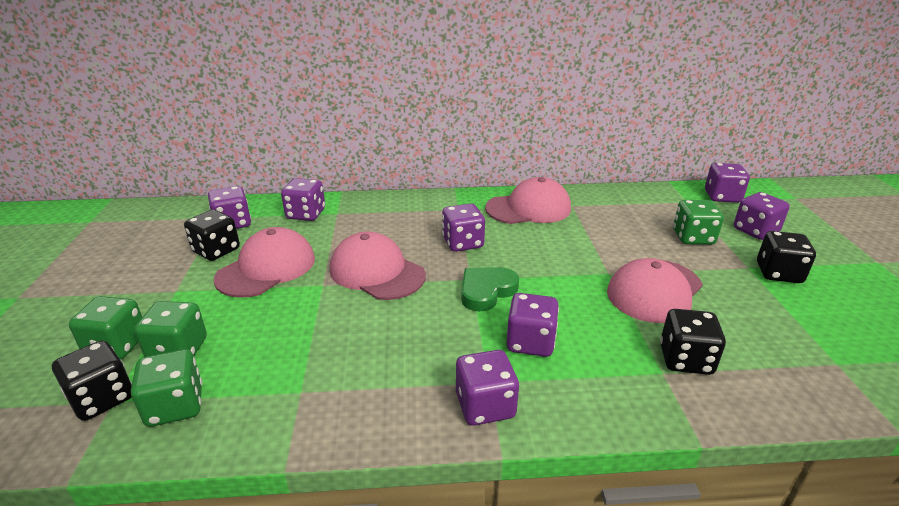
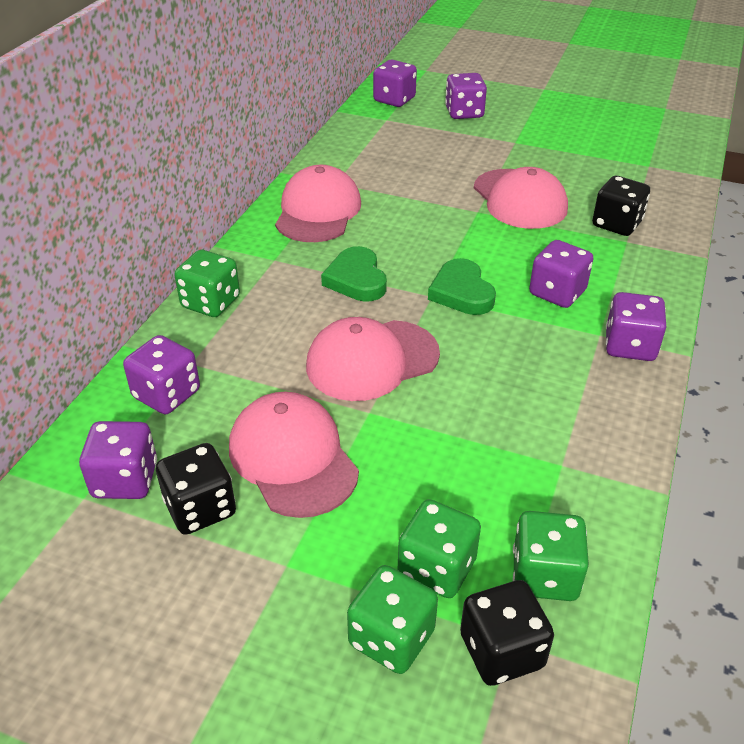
camera: 65 degrees left, 10 degrees up
purple dice [442,203,485,252] -> green heart [321,246,387,302]
green dice [673,200,724,245] -> green dice moved to [174,250,240,317]
black dice [757,231,816,283] -> none

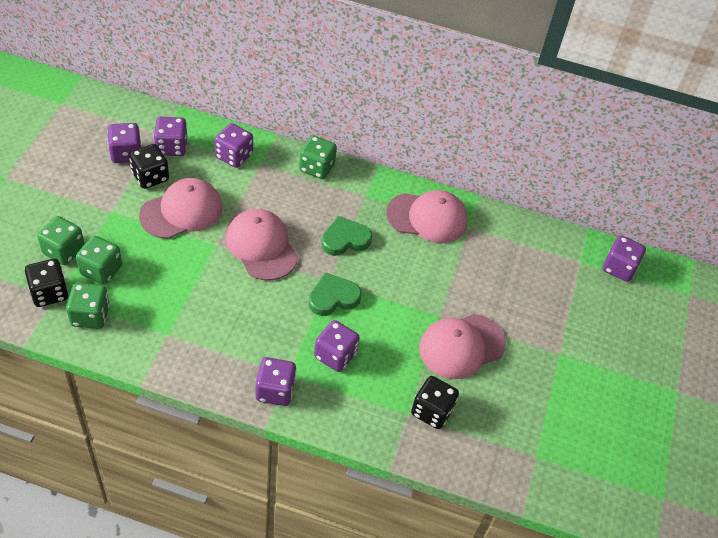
camera: 80 degrees right, 10 degrees up
purple dice [445,73,487,119] -> purple dice moved to [107,123,141,163]

